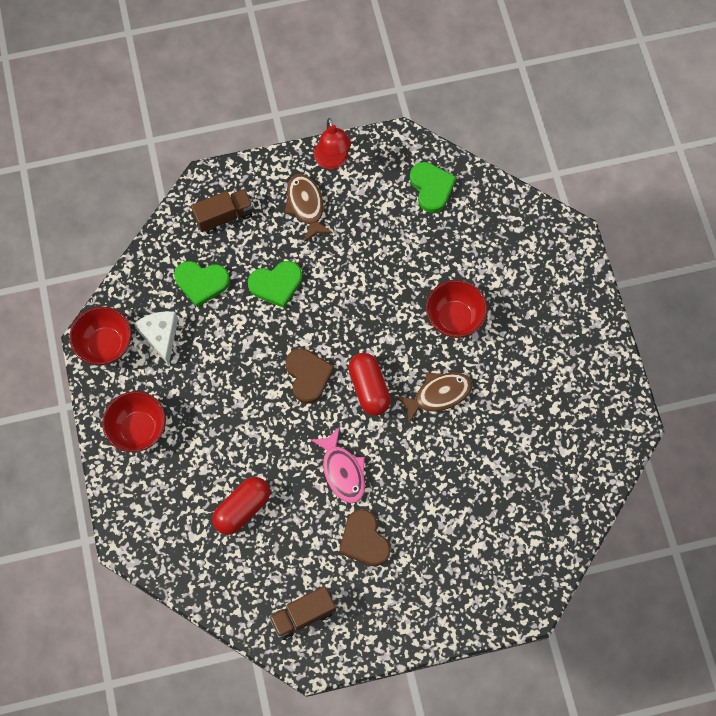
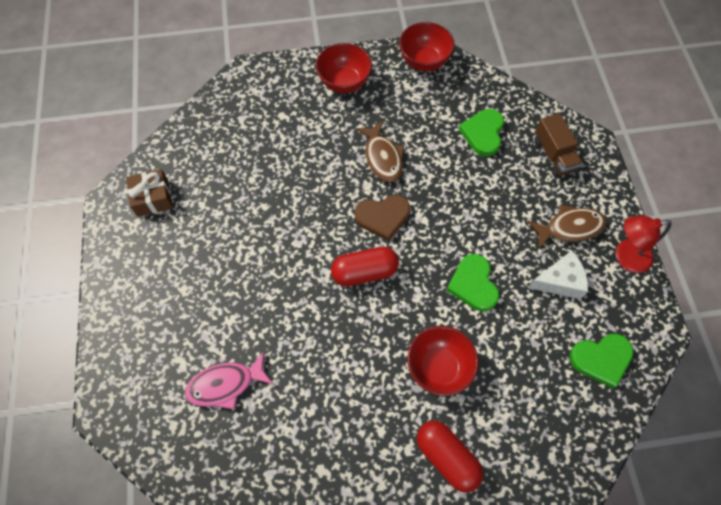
camera: 95 degrees right, 5 degrees down
white cheese [134,311,178,365] -> white cheese moved to [528,250,588,299]
red capsule [212,477,270,535] -> red capsule moved to [417,421,483,493]
green heart [248,261,302,308] -> green heart moved to [446,254,499,311]
brown truck [269,586,336,640] -> brown gift [126,169,173,217]
pink fish [311,427,365,503] -> pink fish moved to [185,351,273,409]
brown heart [339,509,390,566] -> none
brown fish [395,372,473,424] -> brown fish moved to [356,121,404,182]

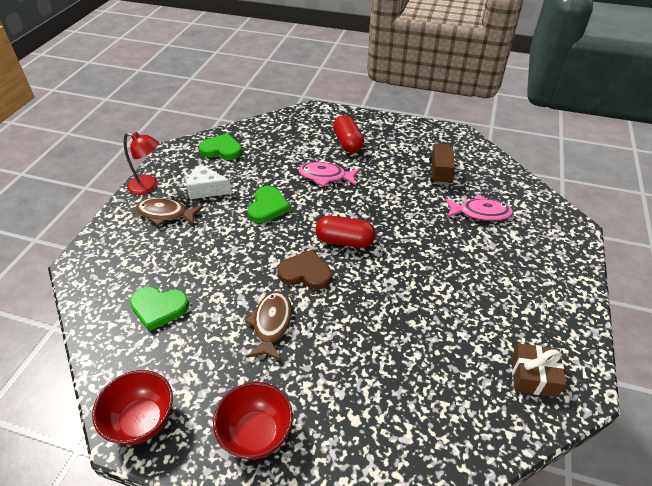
camera: 155 degrees left, 20 degrees down
red bowl [407,326,479,396] -> pink fish [298,162,360,187]
green heart [459,109,504,157] -> green heart turned 60 degrees clockwise [130,287,189,331]
brown truck [535,113,583,177] -> brown truck moved to [429,143,455,184]

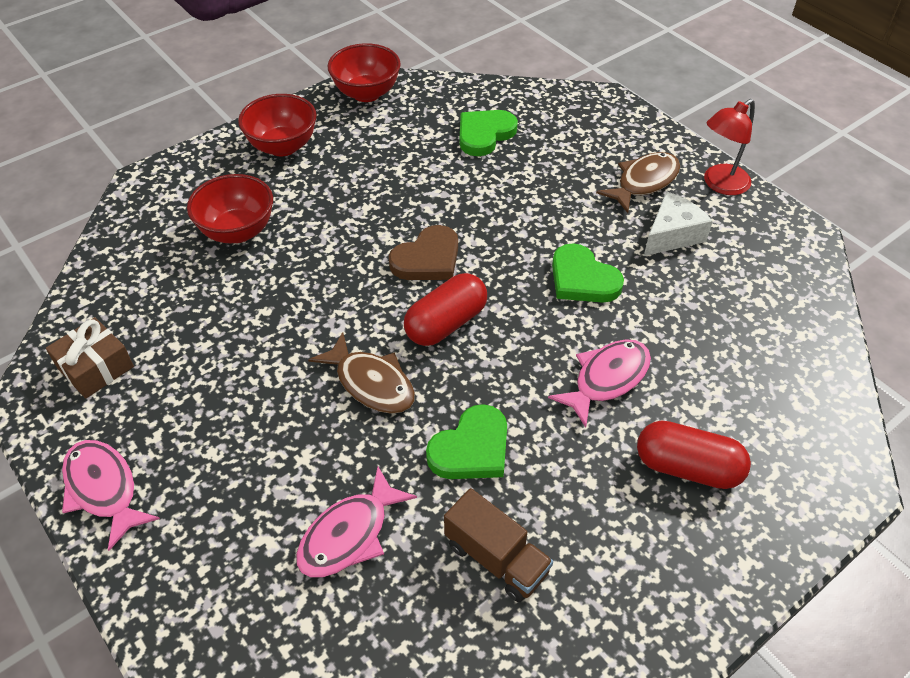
camera: 125 degrees right, 5 degrees up
green heart [199,133,242,160] -> green heart moved to [426,404,507,479]
brown fish [245,291,292,361] -> brown fish moved to [308,332,415,414]
none -> pink fish [62,440,160,551]
none -> red bowl [187,174,273,243]

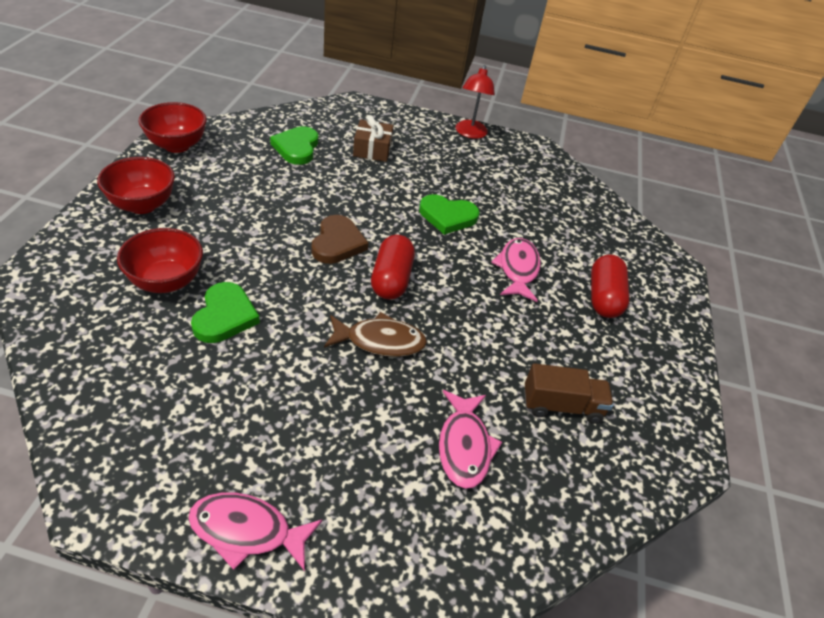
camera: 45 degrees left, 5 degrees down
brown gift [46,317,134,398] -> brown gift moved to [353,115,393,162]
green heart [426,404,507,479] -> green heart moved to [191,282,260,343]
brown fish [596,152,680,213] -> none
red capsule [637,420,751,489] -> red capsule turned 60 degrees counterclockwise [591,254,630,318]
white cheese [644,191,713,256] -> none

